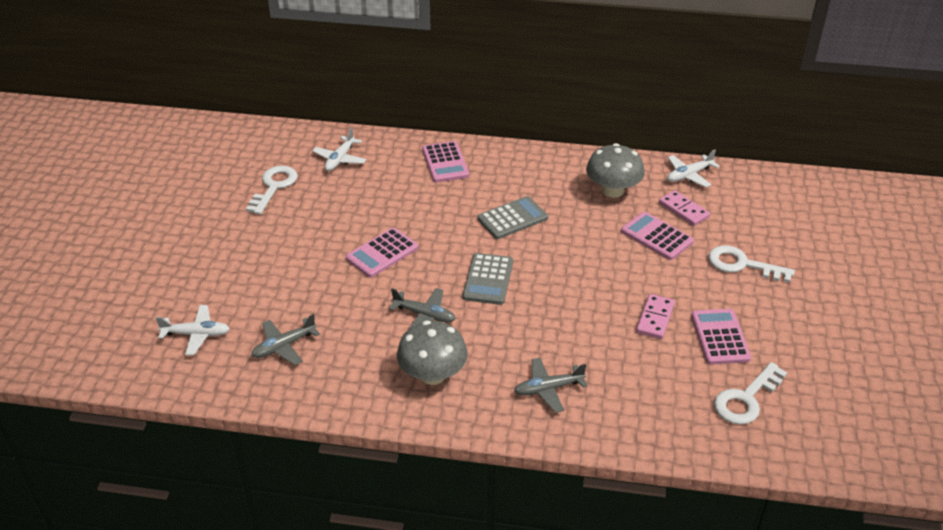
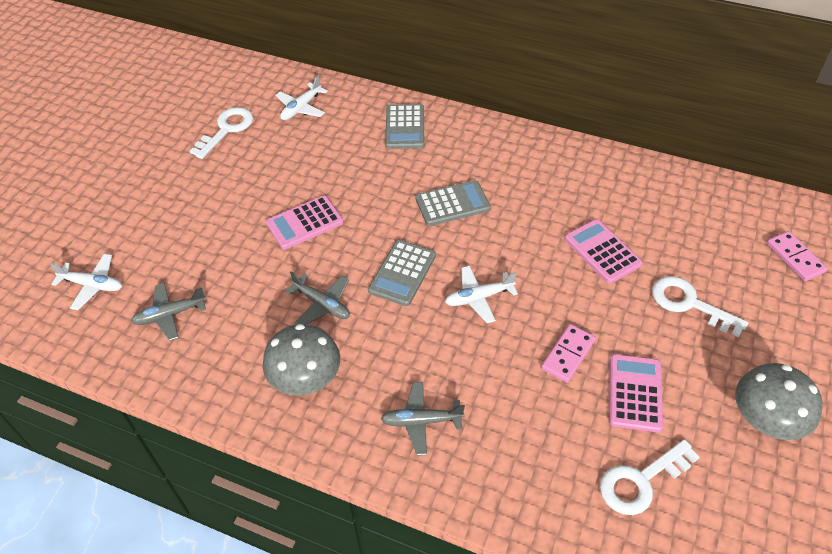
camera: 15 degrees right, 10 degrees up
pink calculator [422,141,469,182] -> grey calculator [385,104,425,149]
grey mushroom [586,143,645,198] -> grey mushroom moved to [735,363,823,440]
pink domino [659,190,710,226] -> pink domino moved to [767,231,828,281]
white plane [667,150,720,187] -> white plane moved to [445,266,518,323]

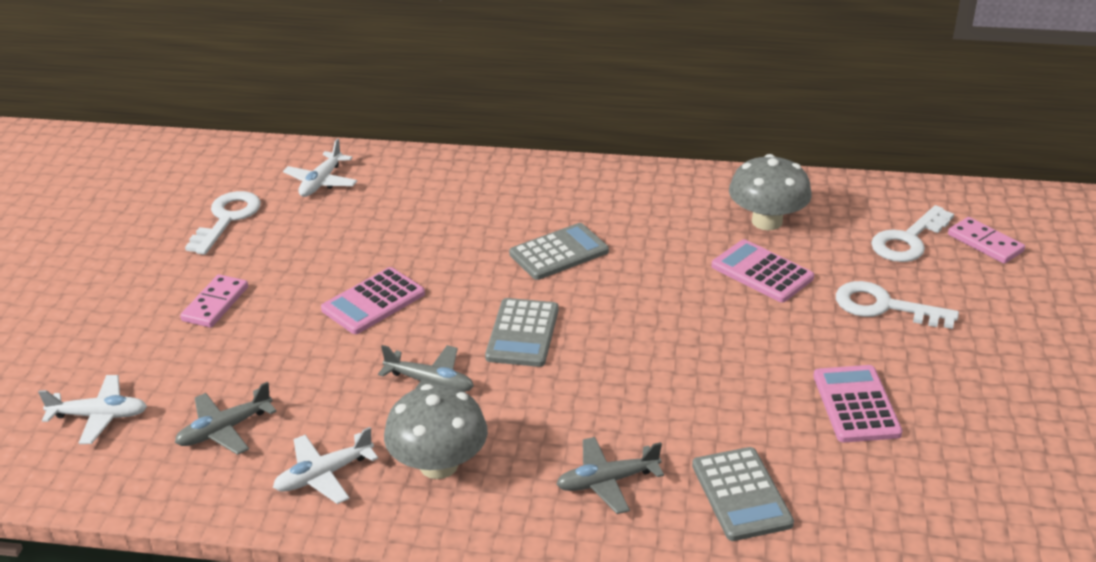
camera: 15 degrees left, 15 degrees down
grey calculator [385,104,425,149] -> grey calculator moved to [692,447,794,541]
white plane [445,266,518,323] -> white plane moved to [273,427,378,504]
pink domino [541,324,596,383] -> pink domino moved to [180,274,248,328]
white key [600,439,699,515] -> white key moved to [871,205,954,262]
grey mushroom [735,363,823,440] -> grey mushroom moved to [729,154,812,230]

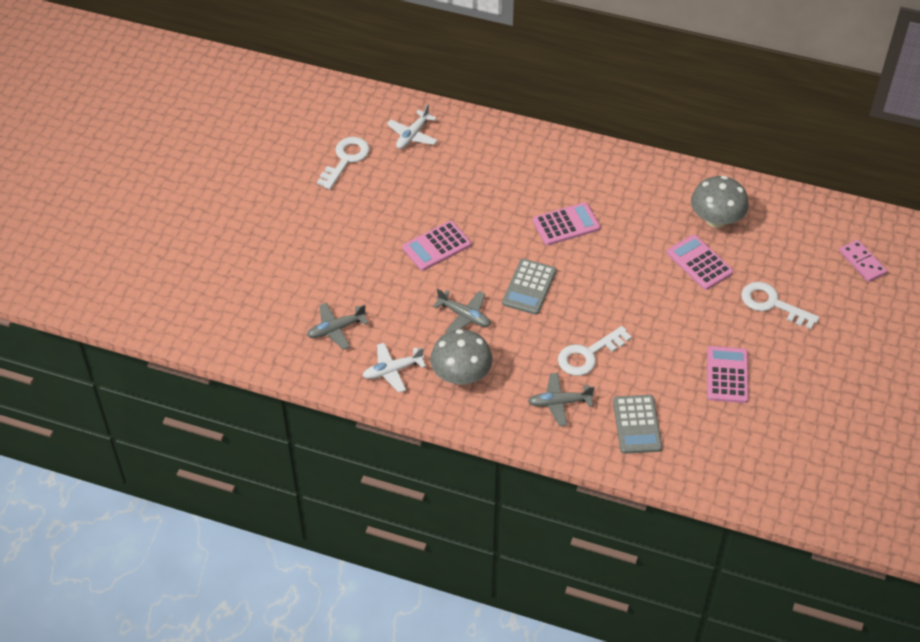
camera: 10 degrees right, 15 degrees up
white plane [38,375,147,444] -> none
pink domino [180,274,248,328] -> none
grey calculator [509,223,609,280] -> pink calculator [533,202,601,245]
white key [871,205,954,262] -> white key moved to [558,326,632,376]

